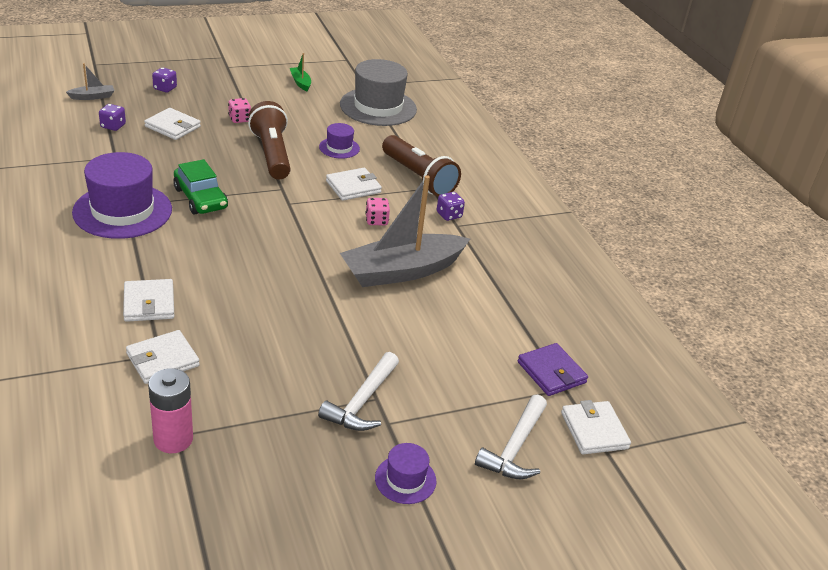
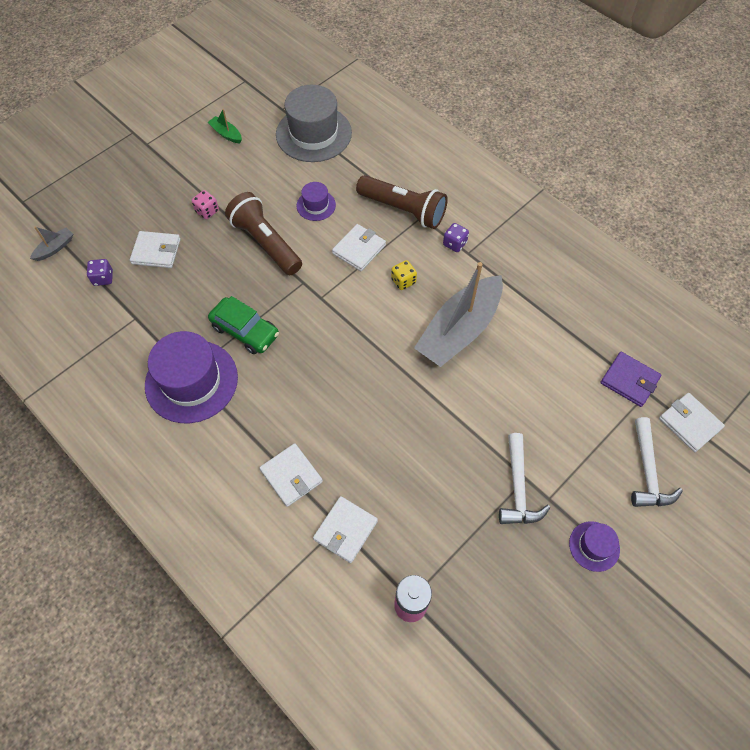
camera: 20 degrees left, 25 degrees up
purple dice [152,67,177,93] -> none
pink dice [365,198,390,225] -> yellow dice [391,260,417,290]

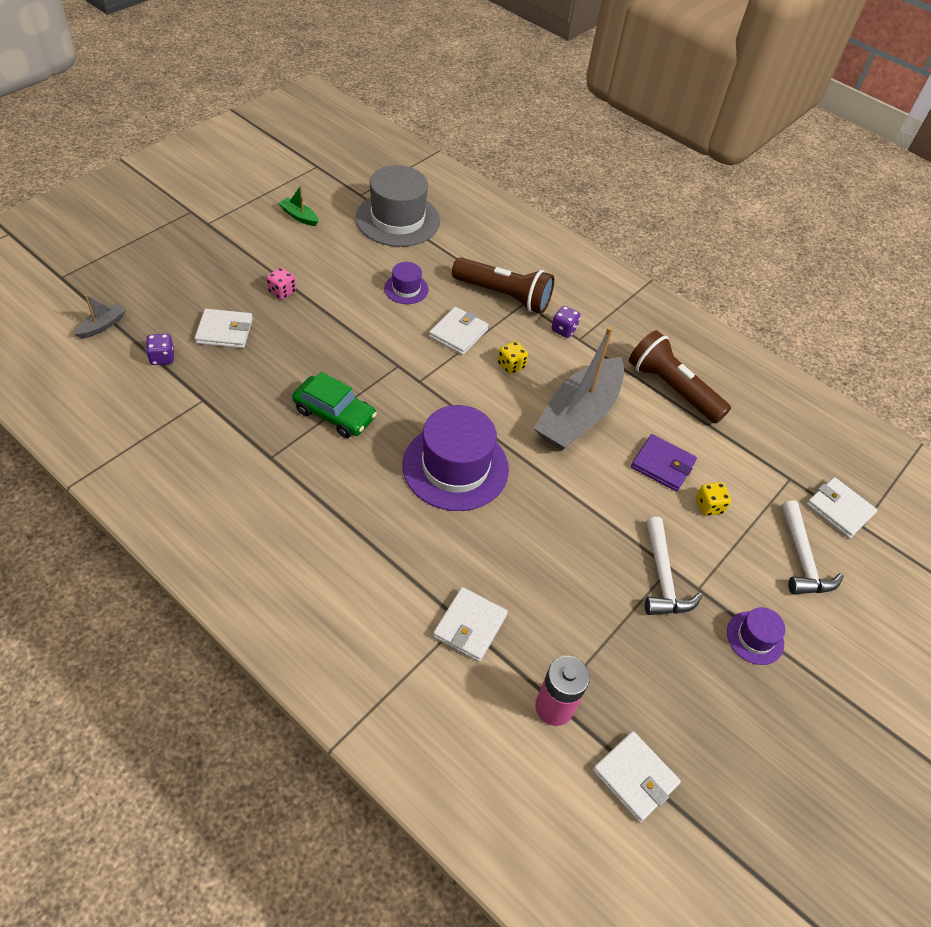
camera: 10 degrees left, 10 degrees down
purple hat [145,331,238,423] -> purple hat moved to [402,405,509,511]
brown flashlight [225,192,302,275] -> brown flashlight moved to [629,330,731,424]
white wallet [260,443,323,507] -> white wallet moved to [593,731,681,823]
purple wallet [600,352,661,407] -> purple wallet moved to [631,434,697,492]
none -> yellow dice [696,482,731,516]

